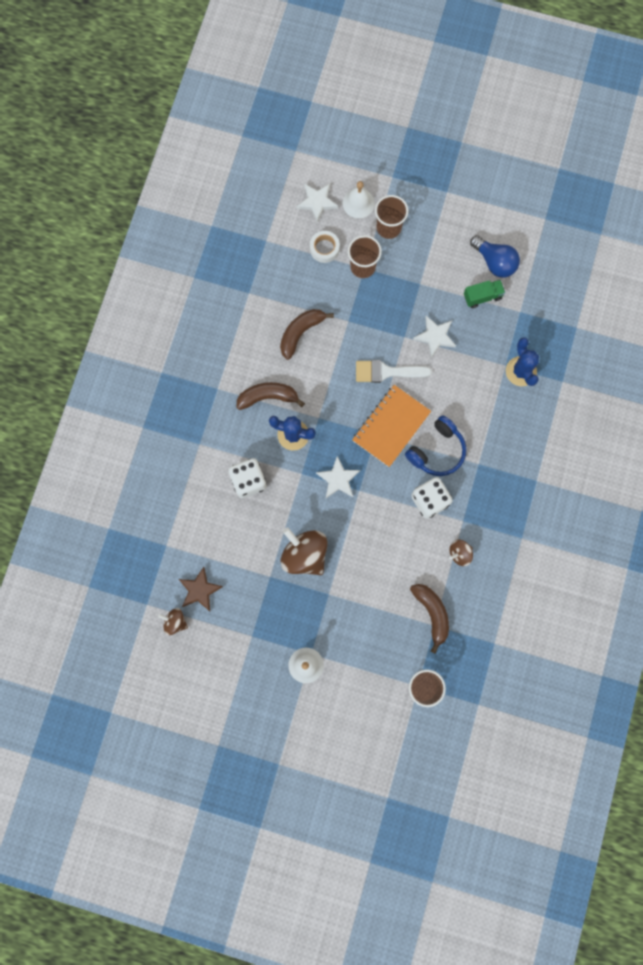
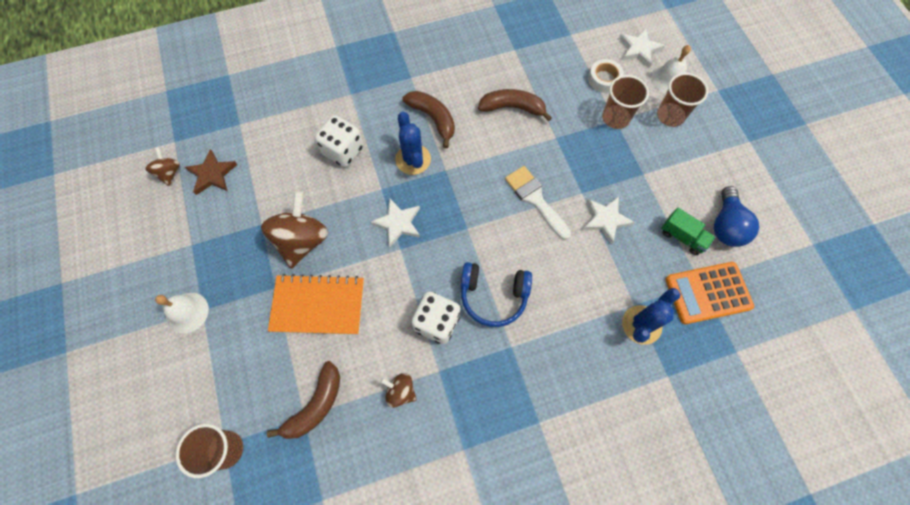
camera: 55 degrees right, 10 degrees down
orange notebook [352,385,431,467] -> orange notebook moved to [268,274,364,335]
none -> orange calculator [665,262,754,324]

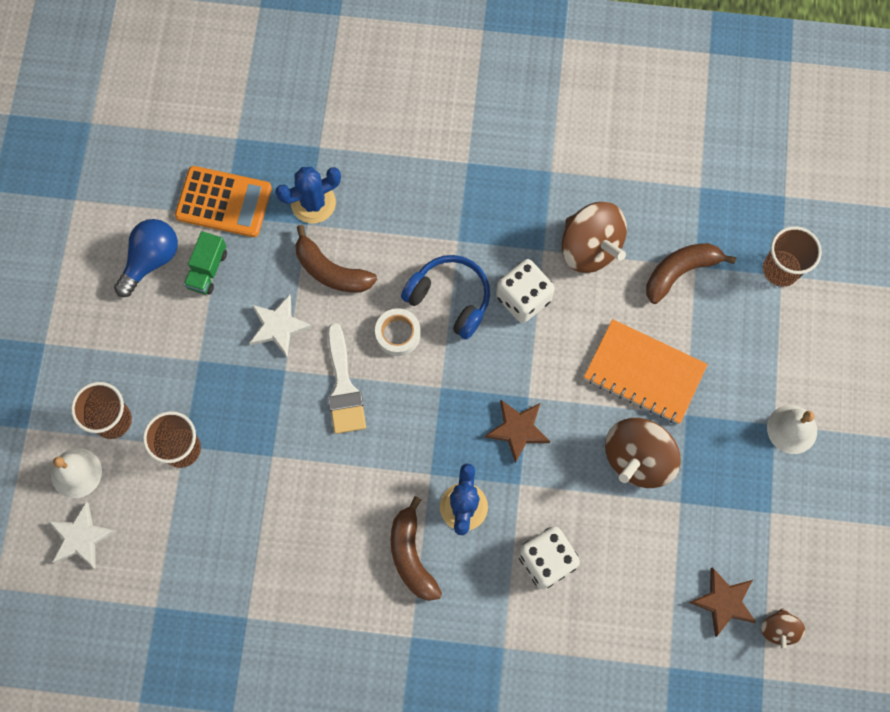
camera: 155 degrees left, 5 degrees up
white star [370,198,420,247] -> brown star [485,399,551,464]
brown spinning top [380,373,417,408] -> brown spinning top [562,202,627,273], size x1.92
brown banana [478,89,552,121] -> brown banana moved to [295,225,377,293]
white tape [588,59,624,93] -> white tape moved to [375,308,421,356]
green truck [661,208,715,255] -> green truck turned 135 degrees counterclockwise [184,231,227,295]

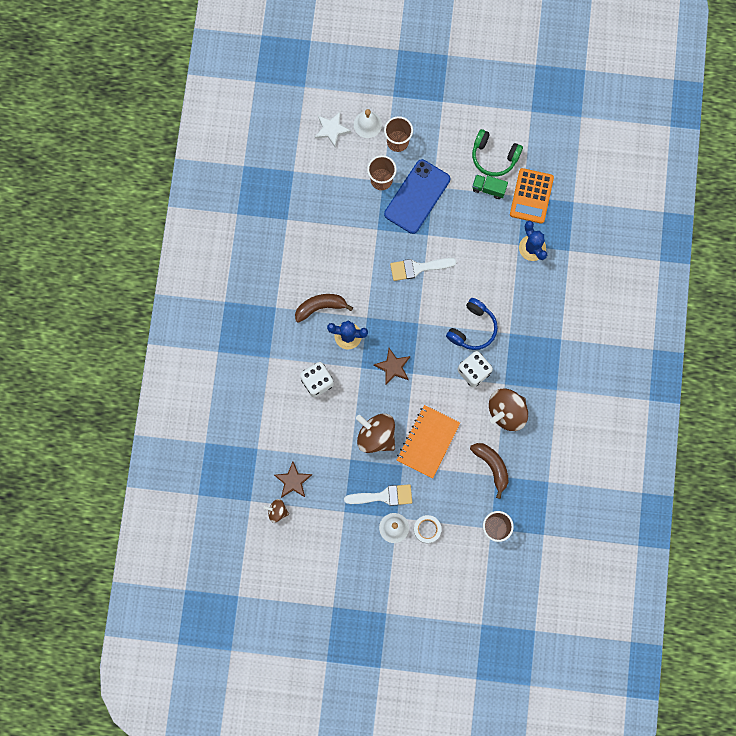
camera: 90 degrees right, 5 degrees up
blue light bulb [114,219,178,297] -> green headphones [472,129,523,177]
white star [249,294,312,357] -> none
brown banana [295,225,377,293] -> none
white tape [375,308,421,356] -> white tape moved to [414,515,442,543]
none -> white brush [344,484,412,506]
none -> blue phone [384,159,450,234]

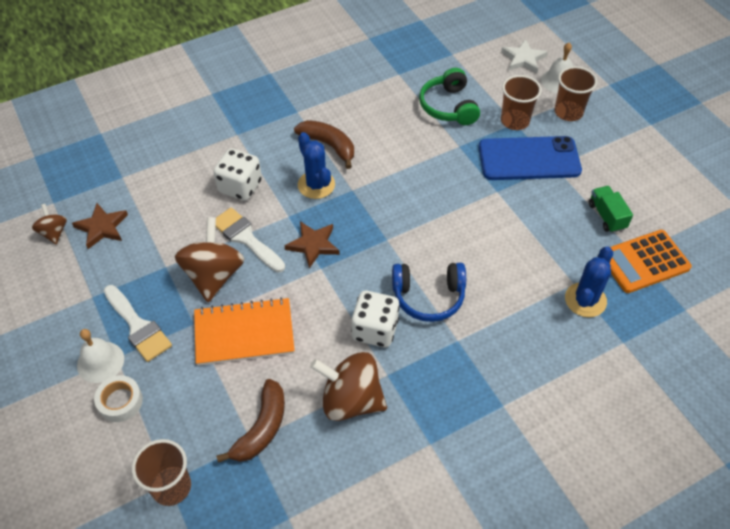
camera: 55 degrees right, 25 degrees down
white brush [390,258,457,281] -> white brush moved to [216,208,285,272]
green headphones [472,129,523,177] -> green headphones moved to [419,68,480,125]

